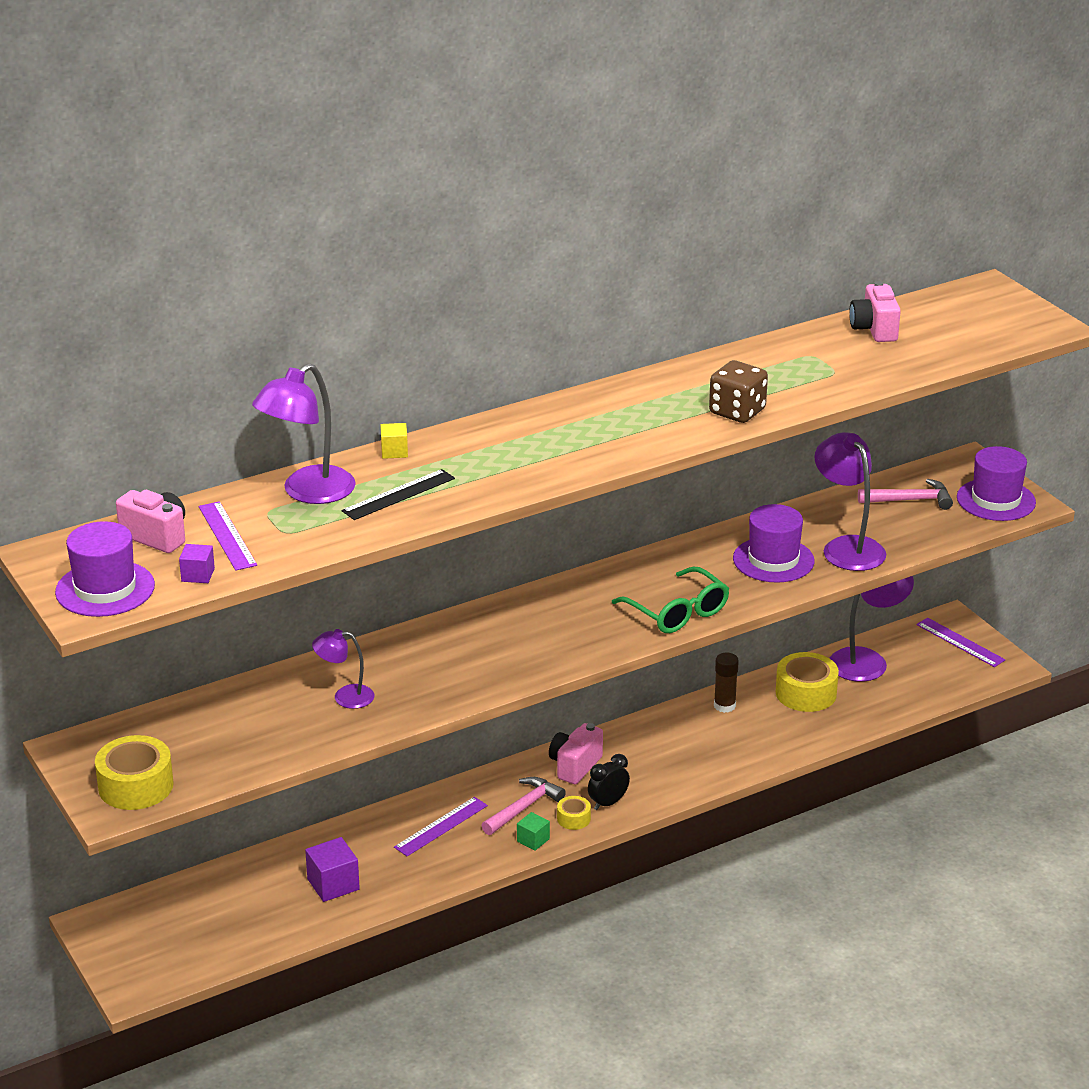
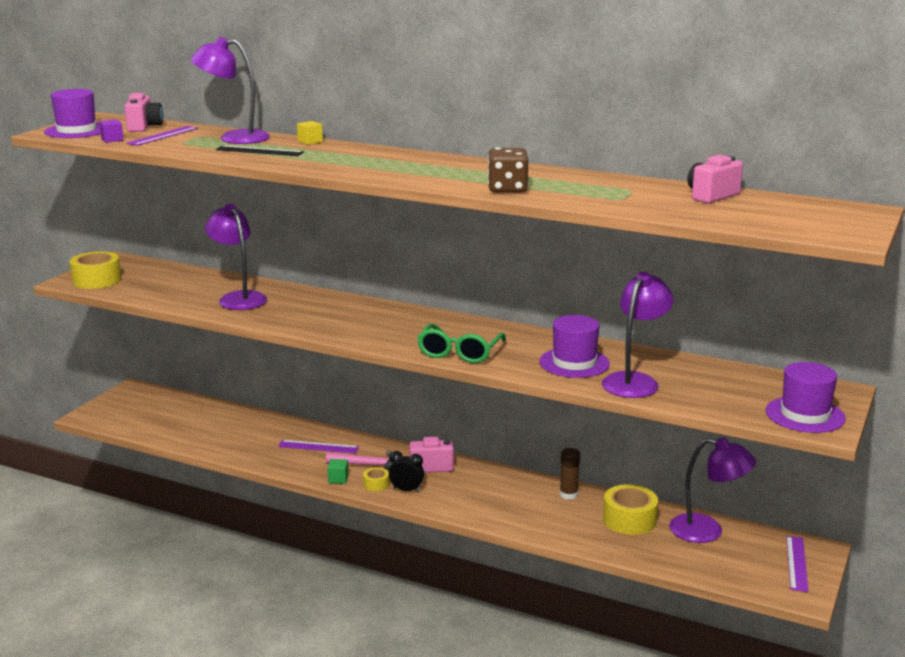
camera: 55 degrees right, 10 degrees down
purple cube [305,837,360,902] -> none
purple lamp [312,629,375,709] -> purple lamp [205,204,267,310], size x1.71
pink hammer [858,479,953,510] -> none

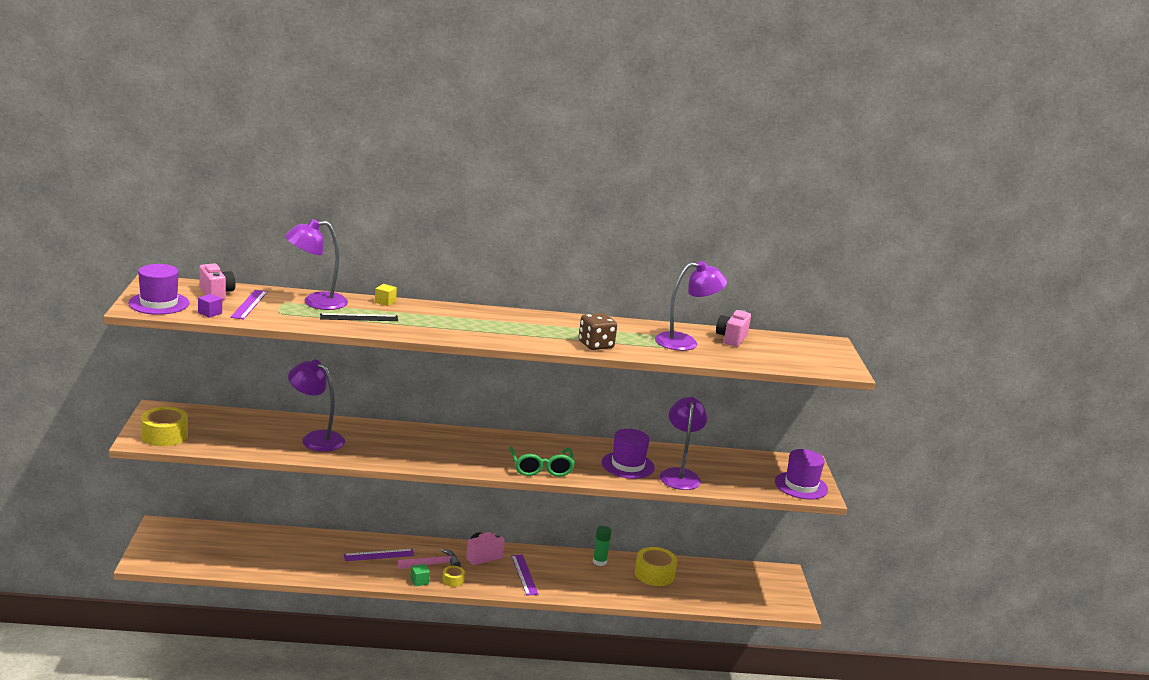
camera: 30 degrees left, 0 degrees up
black clock [389,451,424,493] -> none
brown glue stick [560,448,580,500] -> green glue stick [593,526,612,566]
purple lamp [669,437,756,543] -> purple lamp moved to [655,261,728,351]
purple ruler [786,536,809,592] -> purple ruler moved to [511,555,538,596]

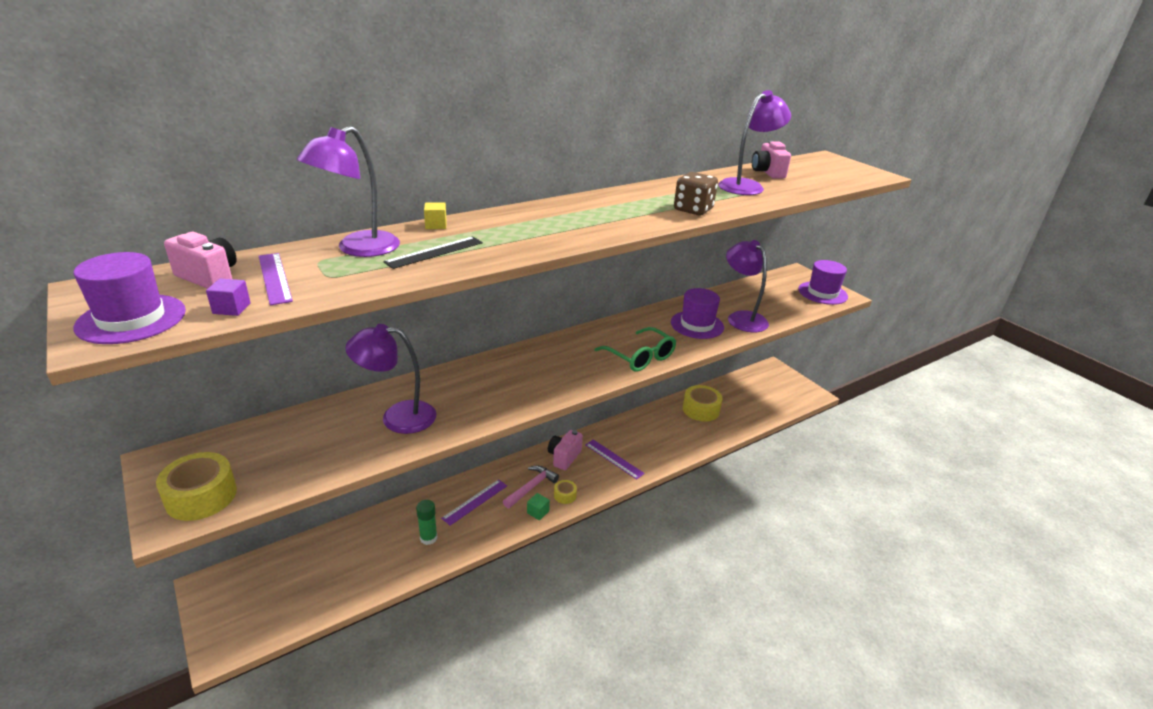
camera: 30 degrees left, 10 degrees up
green glue stick [593,526,612,566] -> green glue stick moved to [416,500,437,545]

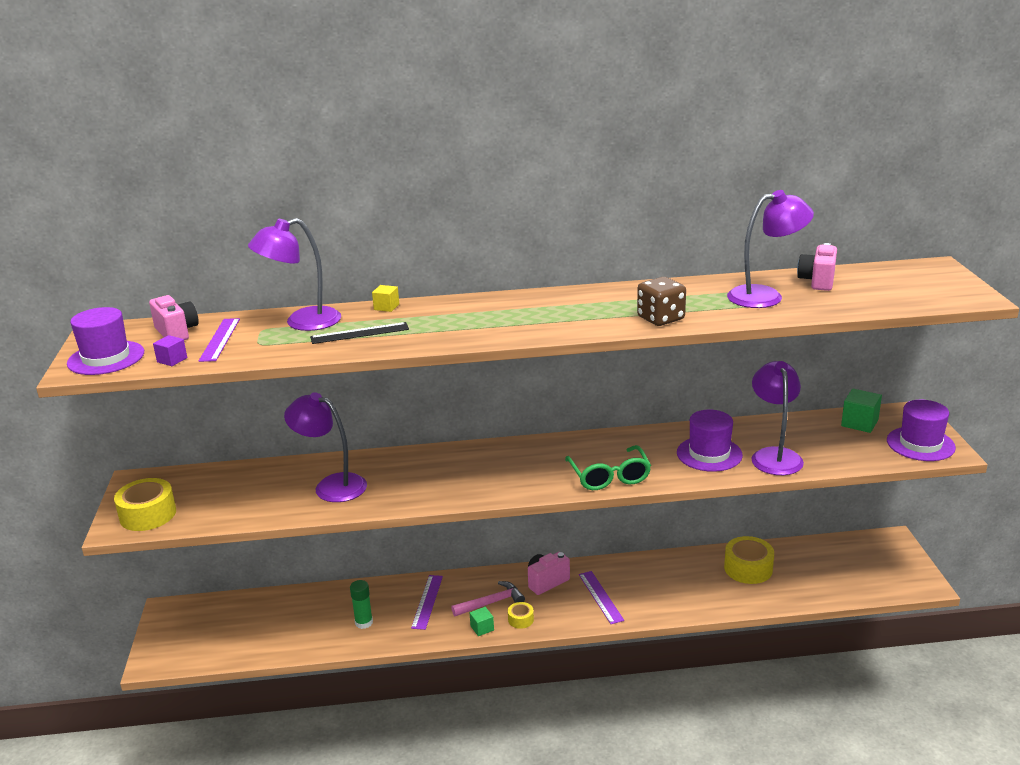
camera: 30 degrees right, 5 degrees down
purple ruler [441,479,507,526] -> purple ruler turned 60 degrees counterclockwise [411,575,443,630]
none -> green cube [841,389,882,433]

